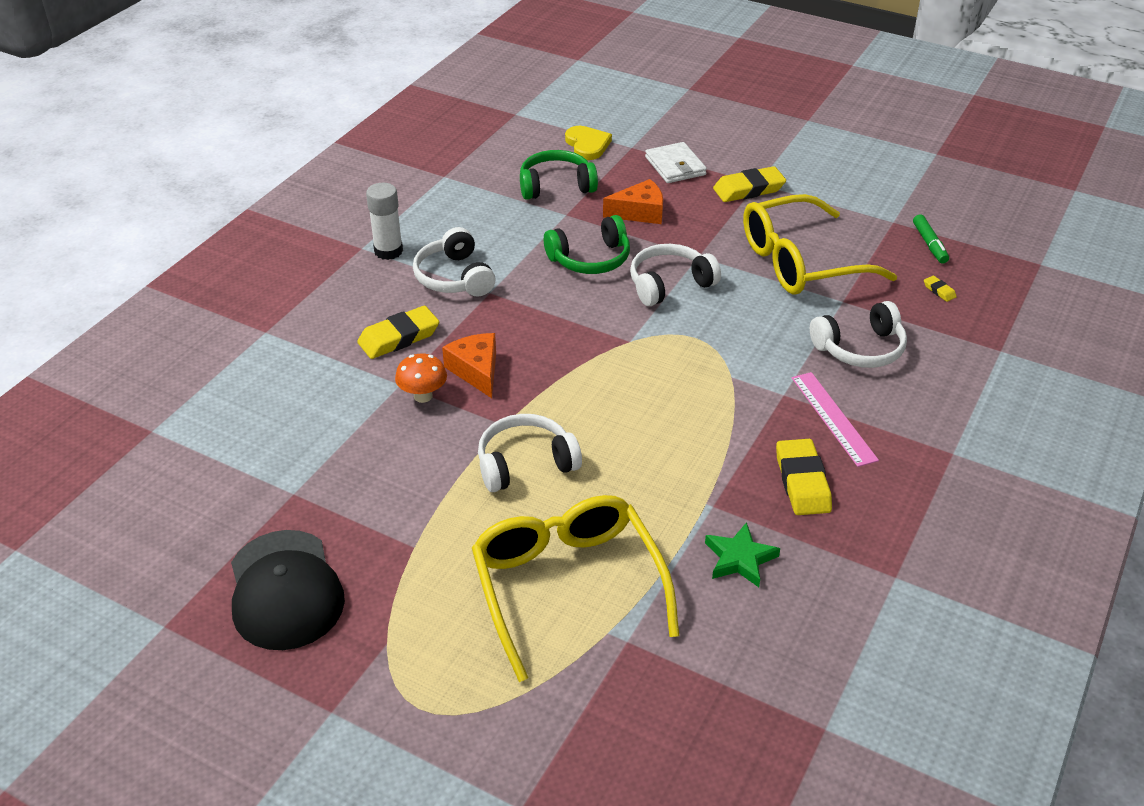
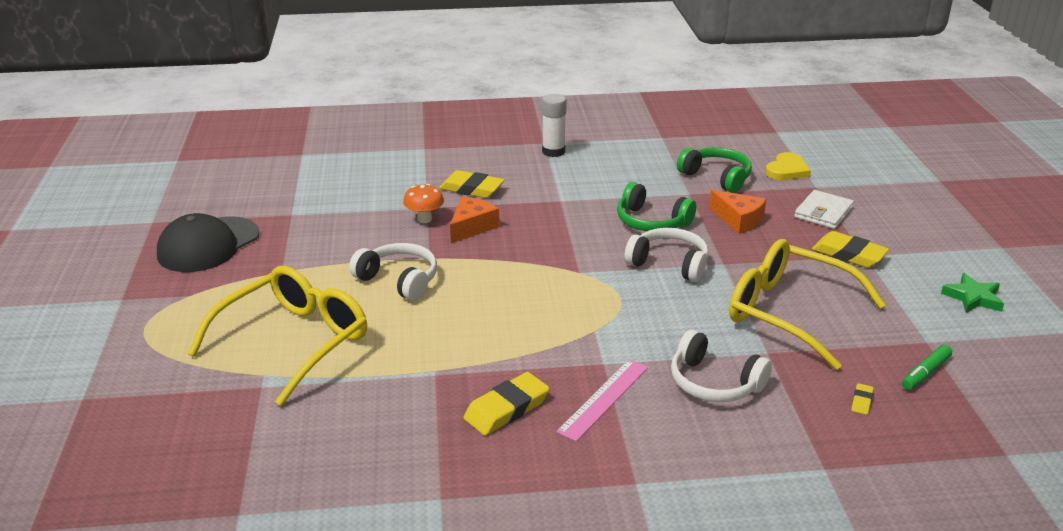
camera: 55 degrees right, 10 degrees down
white headphones [413,227,496,297] -> none
green star [705,522,780,587] -> green star moved to [941,273,1004,313]

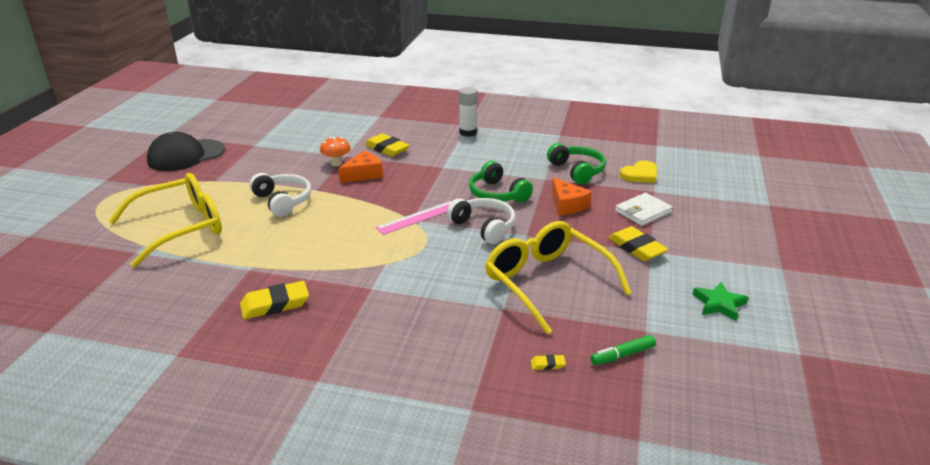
camera: 20 degrees right, 0 degrees up
pink ruler [556,359,648,442] -> pink ruler moved to [375,201,452,235]
white headphones [671,329,772,402] -> none
yellow eraser [851,383,874,415] -> yellow eraser turned 45 degrees clockwise [531,355,566,370]

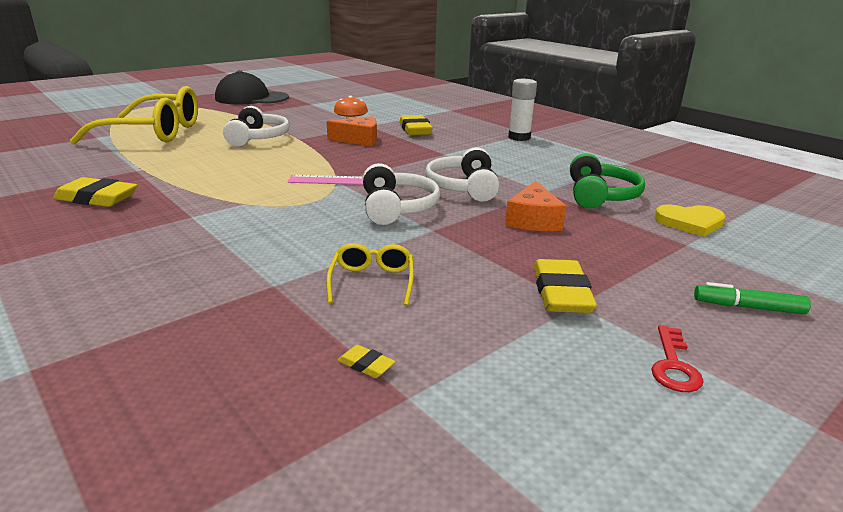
camera: 35 degrees right, 5 degrees down
green headphones [469,161,533,202] -> white headphones [425,147,500,202]
yellow glasses [485,221,631,335] -> yellow glasses [326,243,414,305], size x0.45
yellow eraser [531,355,566,370] -> yellow eraser moved to [338,345,395,378]
green marker [590,335,656,365] -> green marker moved to [694,282,811,314]
white wallet [615,193,673,226] -> none
green star [692,282,748,321] -> none
none -> red key [651,325,704,392]

